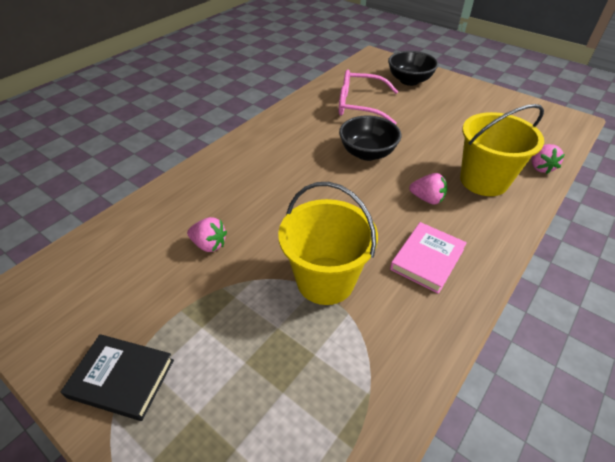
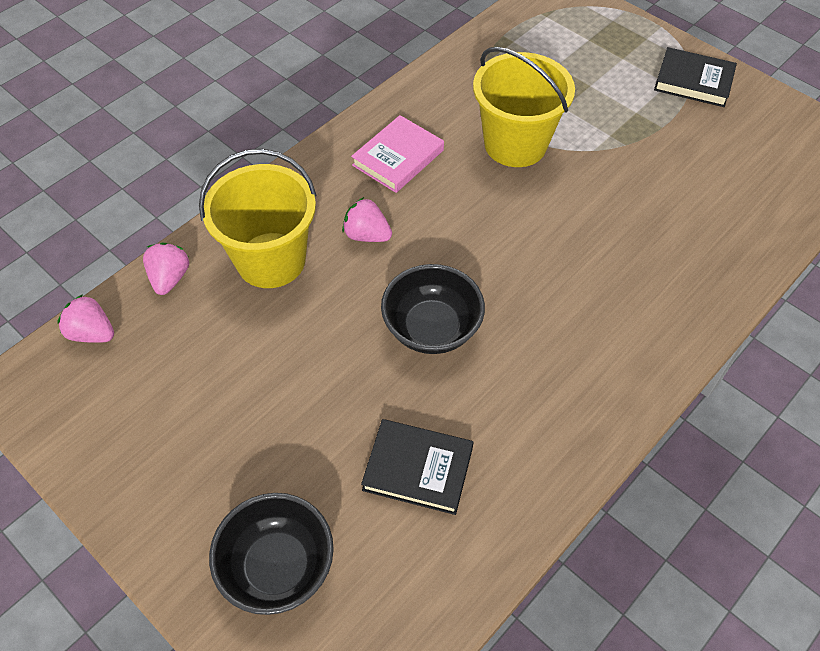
camera: 175 degrees left, 10 degrees up
pink strawberry [187,217,227,252] -> pink strawberry moved to [57,294,114,343]
pink glasses [339,70,398,125] -> black book [361,419,474,515]

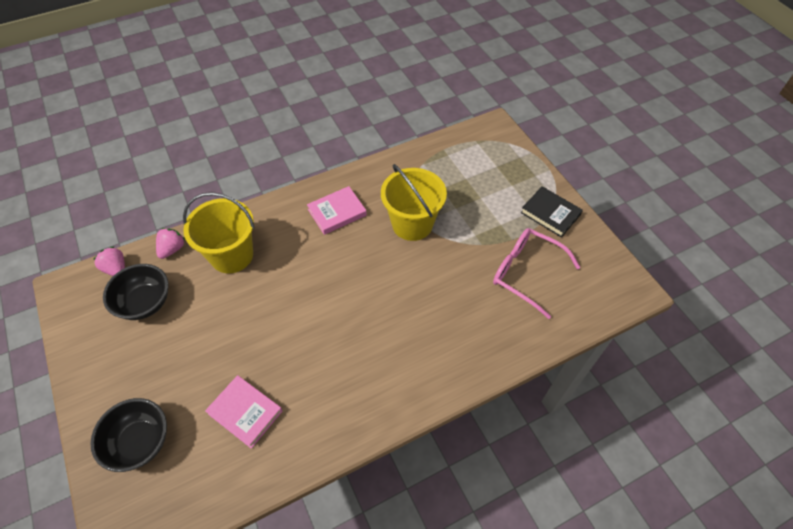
camera: 20 degrees right, 0 degrees up
pink strawberry [342,197,392,242] -> none
black book [361,419,474,515] -> pink book [205,375,282,449]
black bowl [381,264,485,354] -> black bowl moved to [103,264,168,320]
none -> pink glasses [493,228,581,319]

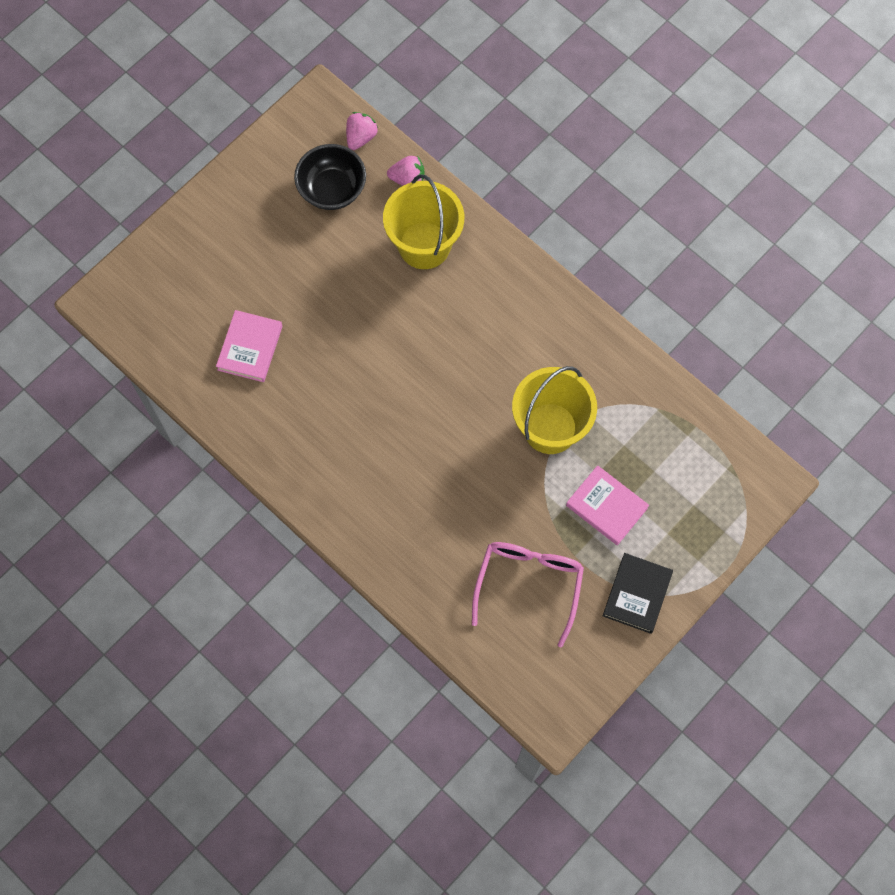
camera: 70 degrees right, 15 degrees up
black bowl [90,398,167,472] -> none
pink book [307,186,367,235] -> pink book moved to [566,465,649,545]

